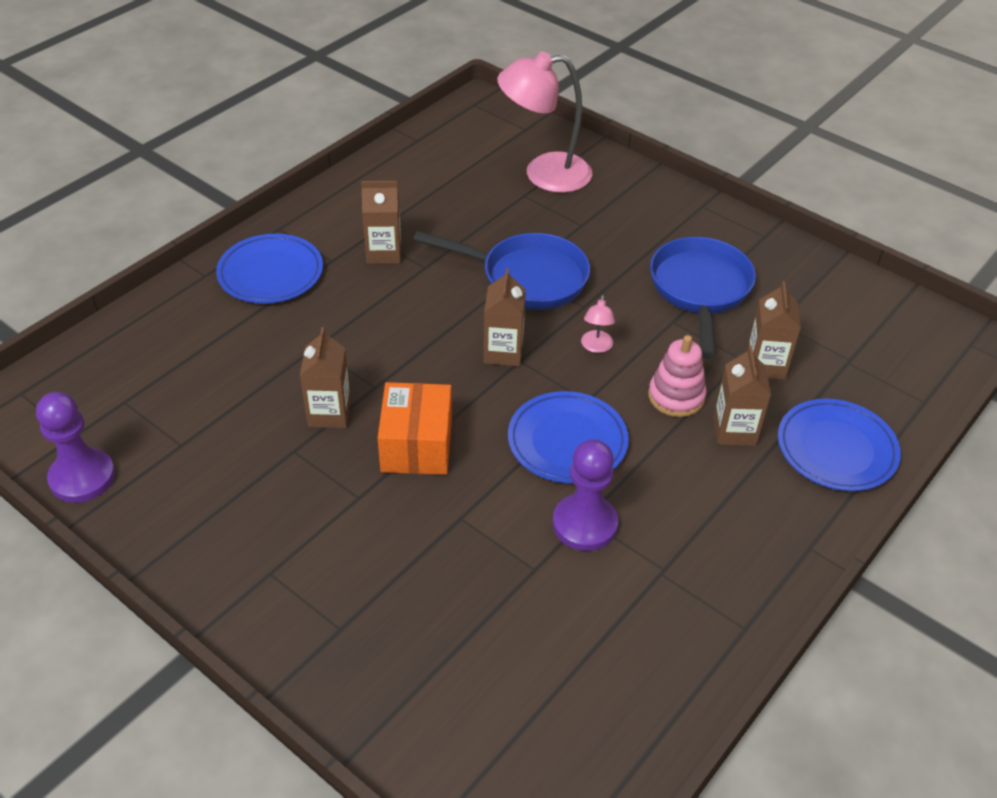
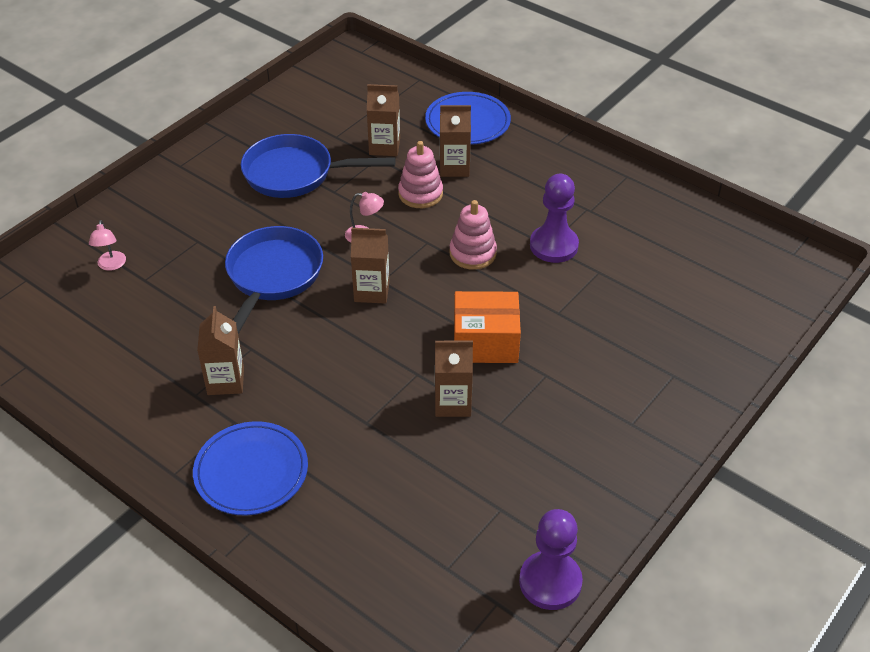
camera: 90 degrees left, 0 degrees up
pink lamp [497,51,592,193] -> pink lamp [89,220,126,271], size x0.42
blue plate [508,391,629,483] -> pink stacking toy [450,200,497,270]

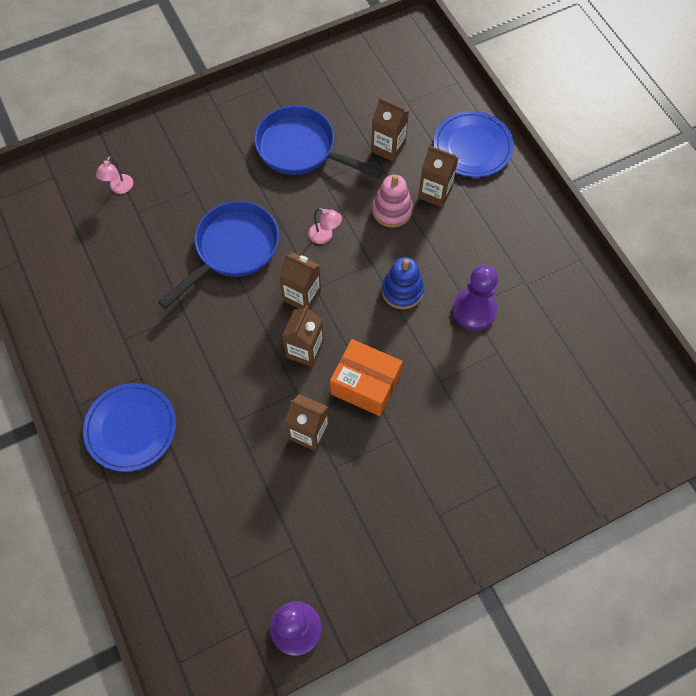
camera: 25 degrees right, 20 degrees up
brown carton [197,306,244,395] -> brown carton moved to [282,305,324,367]
pink stacking toy [450,200,497,270] -> blue stacking toy [382,257,424,309]

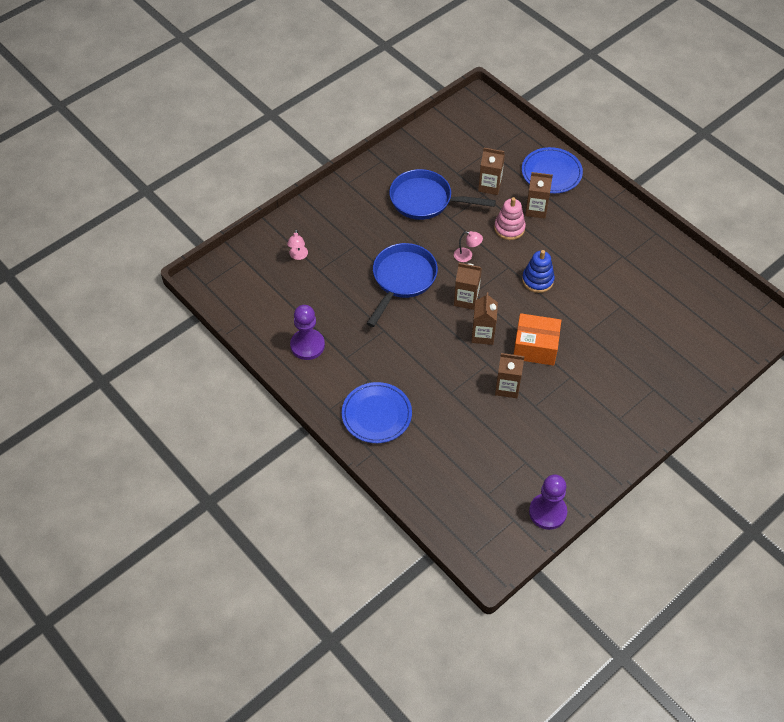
camera: 15 degrees left, 10 degrees down
purple pawn [452,265,499,330] -> purple pawn moved to [290,305,325,360]

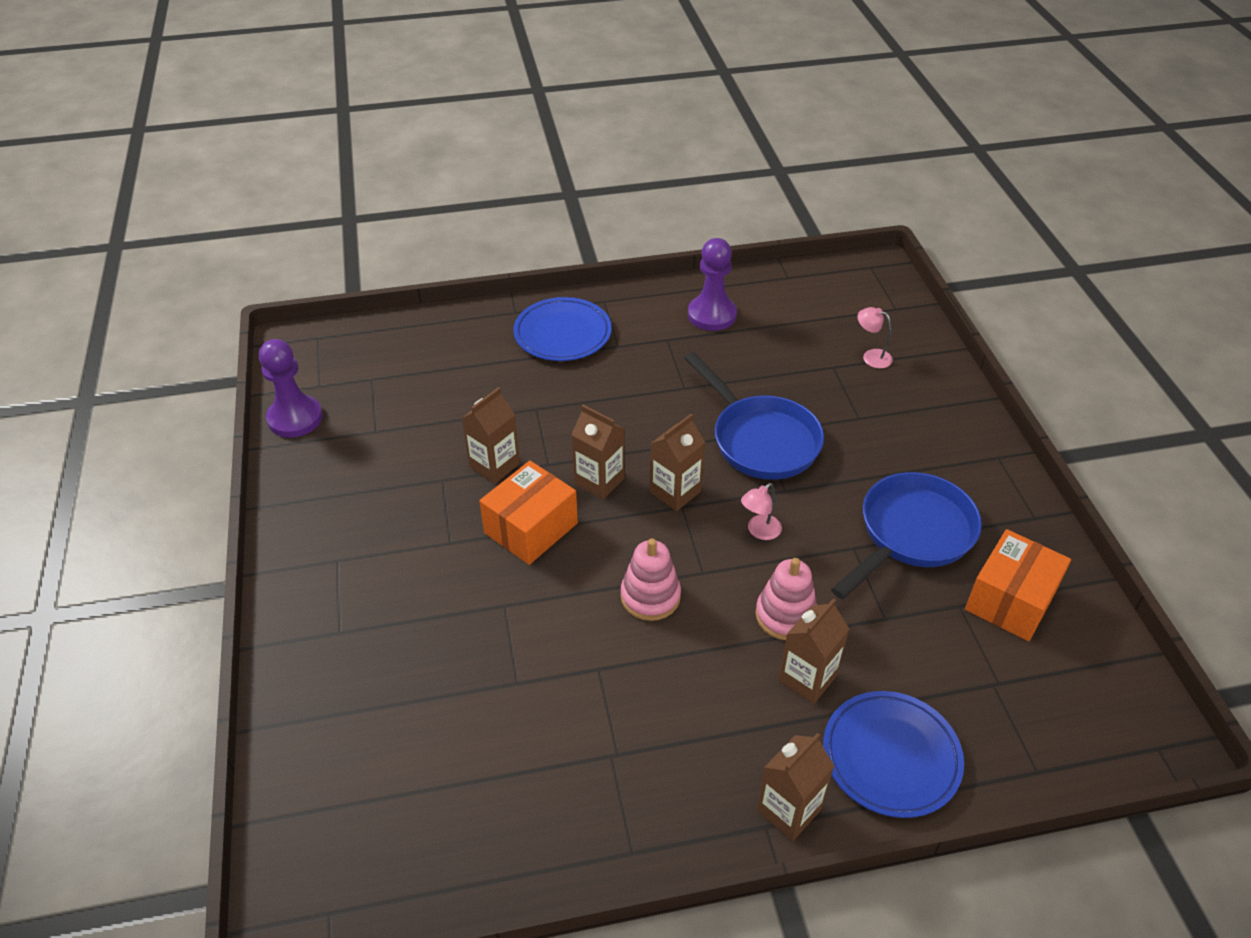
camera: 120 degrees right, 10 degrees down
brown carton [478,148,505,195] -> brown carton moved to [757,733,834,841]
blue stacking toy [522,250,555,293] -> pink stacking toy [621,539,681,621]
none -> orange box [965,529,1071,641]

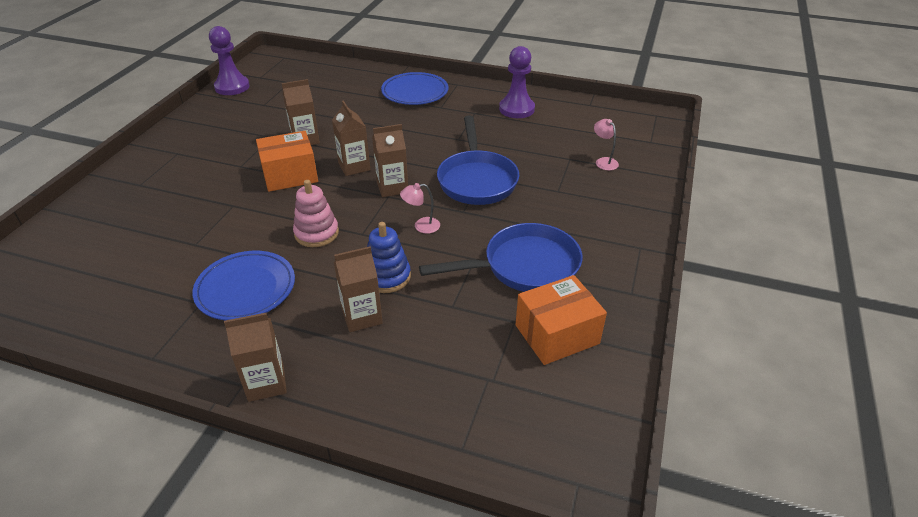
camera: 30 degrees right, 5 degrees down
pink stacking toy [755,558,817,640] -> blue stacking toy [367,222,411,293]
blue plate [823,691,964,818] -> blue plate moved to [192,251,295,320]

